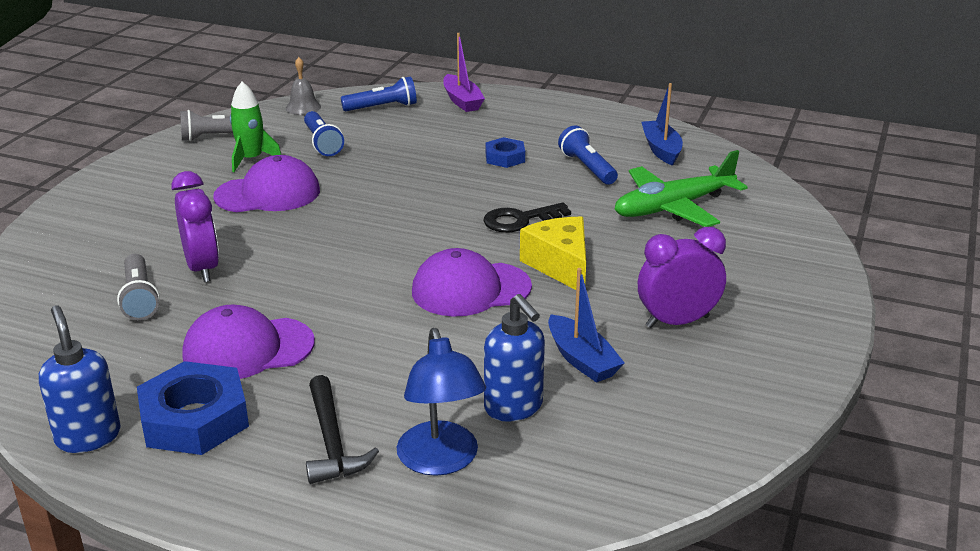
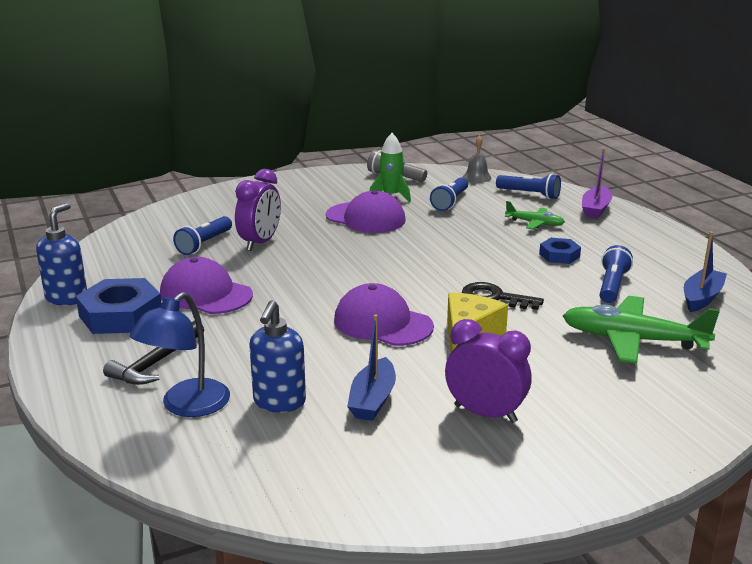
camera: 45 degrees right, 5 degrees down
grey flashlight [117,254,160,320] -> blue flashlight [173,216,232,255]
none -> green plane [505,201,565,229]

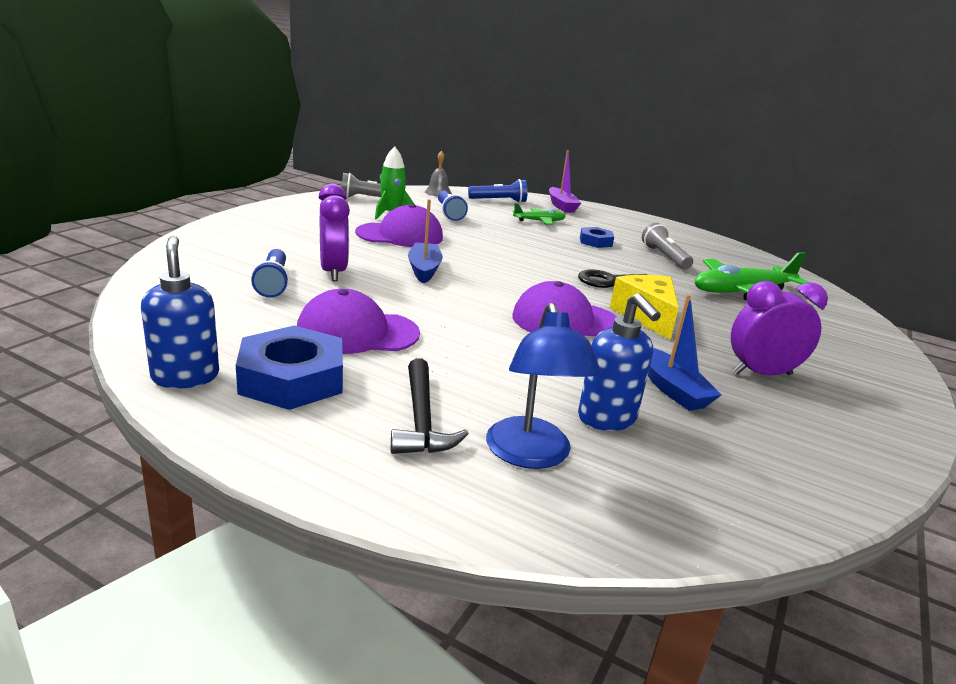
camera: 40 degrees left, 0 degrees up
blue flashlight [600,245,633,303] -> grey flashlight [642,223,693,269]
blue boat [684,231,727,312] -> blue boat moved to [408,199,443,284]

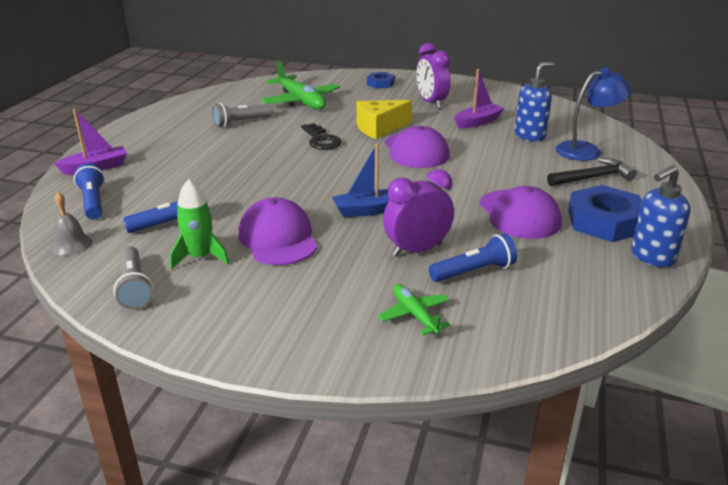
camera: 100 degrees left, 5 degrees up
green plane [512,203,566,225] -> green plane moved to [378,284,451,335]
blue nut [580,227,614,248] -> blue nut moved to [367,72,395,89]
blue boat [648,294,721,411] -> purple boat [455,69,504,129]

